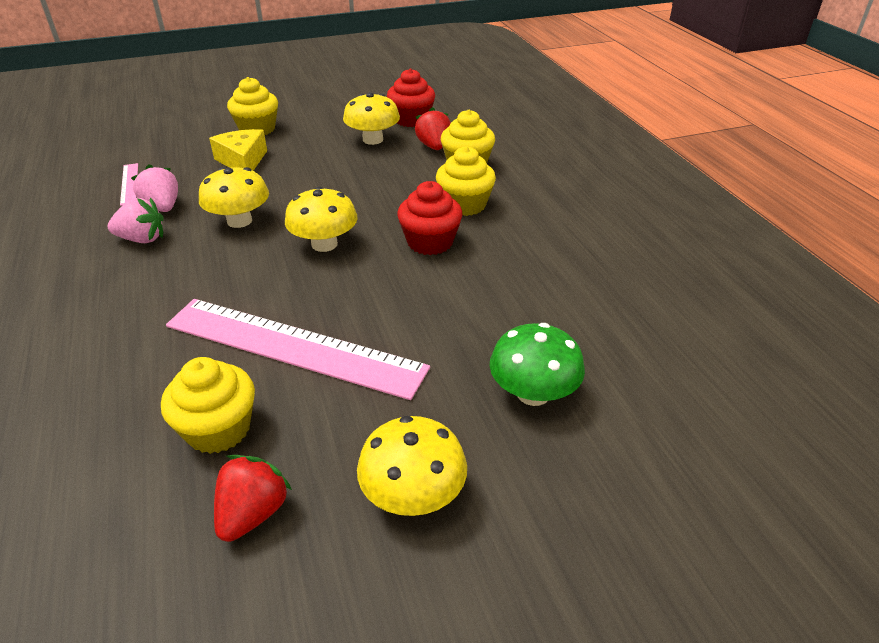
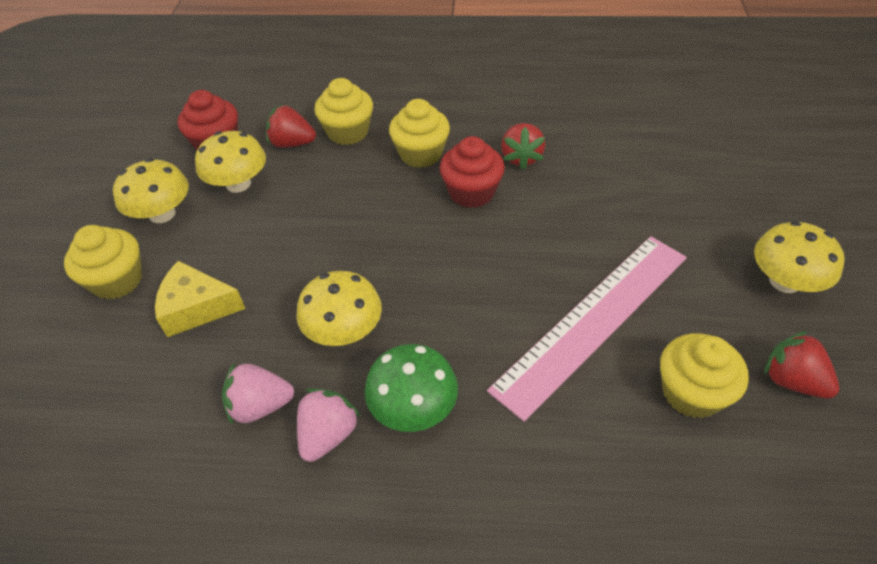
camera: 65 degrees left, 10 degrees up
pink ruler [120,163,138,206] -> none
yellow mushroom [285,186,358,252] -> yellow mushroom moved to [113,158,189,223]
green mushroom [490,323,585,406] -> green mushroom moved to [364,344,458,432]
none -> red strawberry [501,123,545,170]

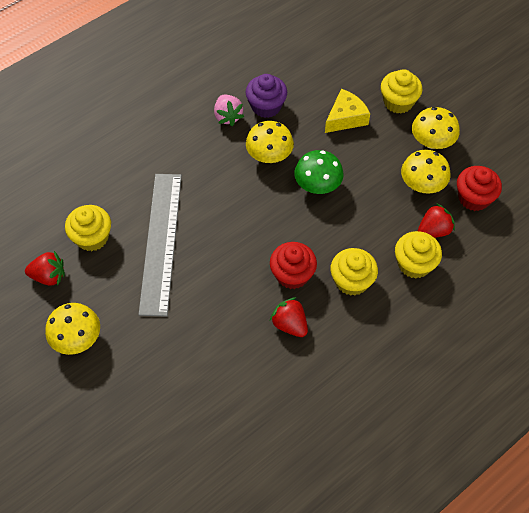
camera: 135 degrees right, 10 degrees up
pink strawberry [222,362,294,425] -> purple cupcake [246,74,287,118]
green mushroom [364,344,458,432] -> green mushroom moved to [294,150,344,194]
pink ruler [487,236,687,422] -> grey ruler [138,174,182,317]

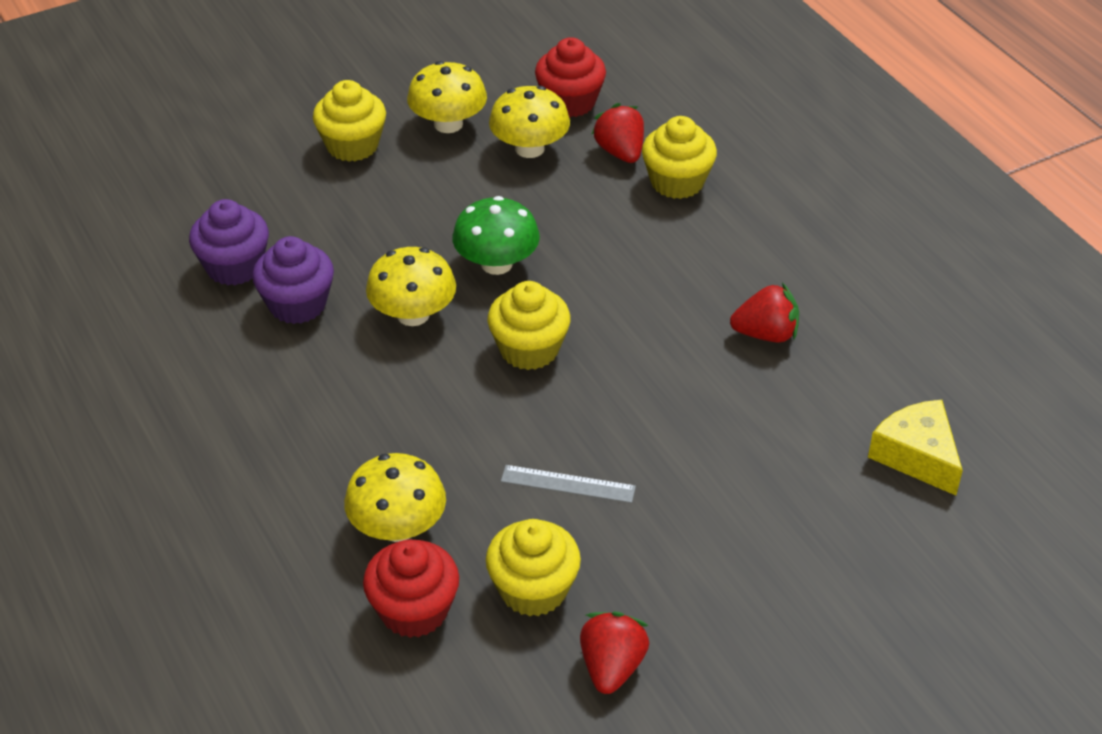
camera: 80 degrees left, 15 degrees down
yellow mushroom [45,303,100,355] -> yellow mushroom moved to [344,453,446,542]
grey ruler [138,174,182,317] -> grey ruler [501,465,636,503], size x0.42
pink strawberry [214,95,244,126] -> none
red cupcake [270,242,317,289] -> red cupcake moved to [363,540,459,638]
red strawberry [270,297,308,337] -> red strawberry turned 150 degrees counterclockwise [730,283,799,342]
yellow cheese [325,89,370,133] -> yellow cheese moved to [868,400,963,495]
yellow cupcake [330,248,378,296] -> yellow cupcake moved to [487,281,570,370]
none -> purple cupcake [189,199,269,285]

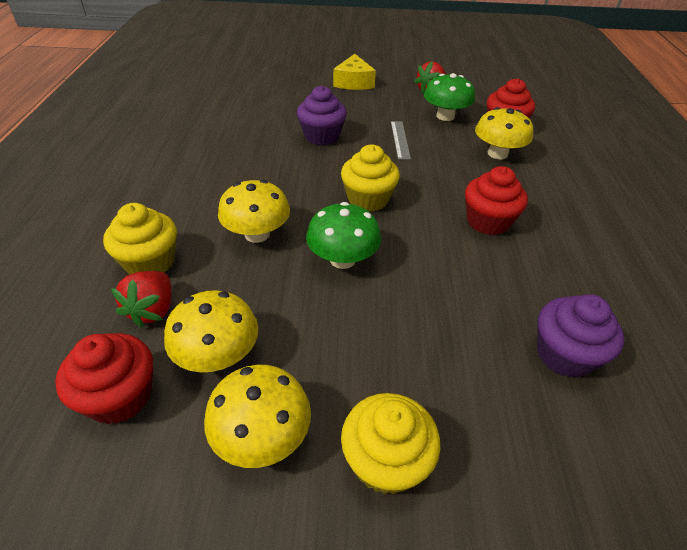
camera: 150 degrees left, 0 degrees up
purple cupcake [252,236,334,324] -> purple cupcake moved to [297,86,347,145]
yellow mushroom [366,247,456,326] -> yellow mushroom moved to [218,180,290,243]
yellow cupcake [486,519,581,617] -> green mushroom [424,73,475,121]
grey ruler [501,465,636,503] -> grey ruler turned 45 degrees clockwise [391,121,411,160]
red strawberry [730,283,799,342] -> none
yellow cheese [868,400,963,495] -> yellow cheese moved to [333,54,376,90]
none -> red cupcake [465,166,528,236]

